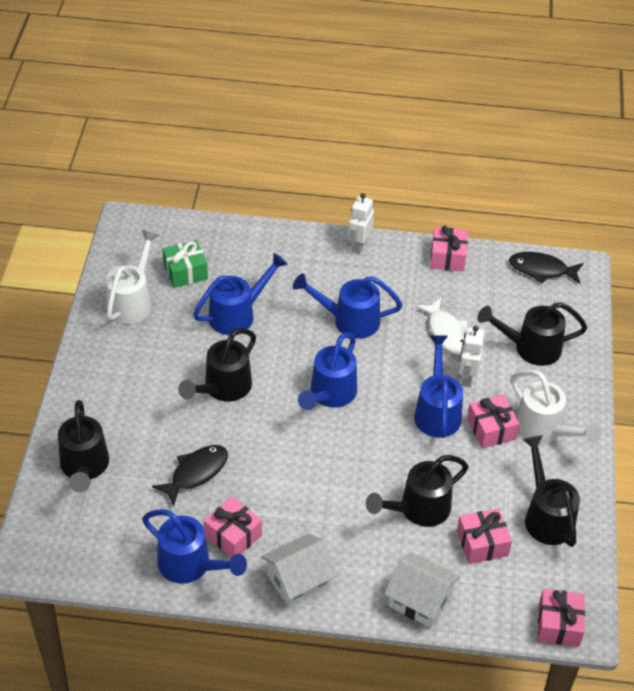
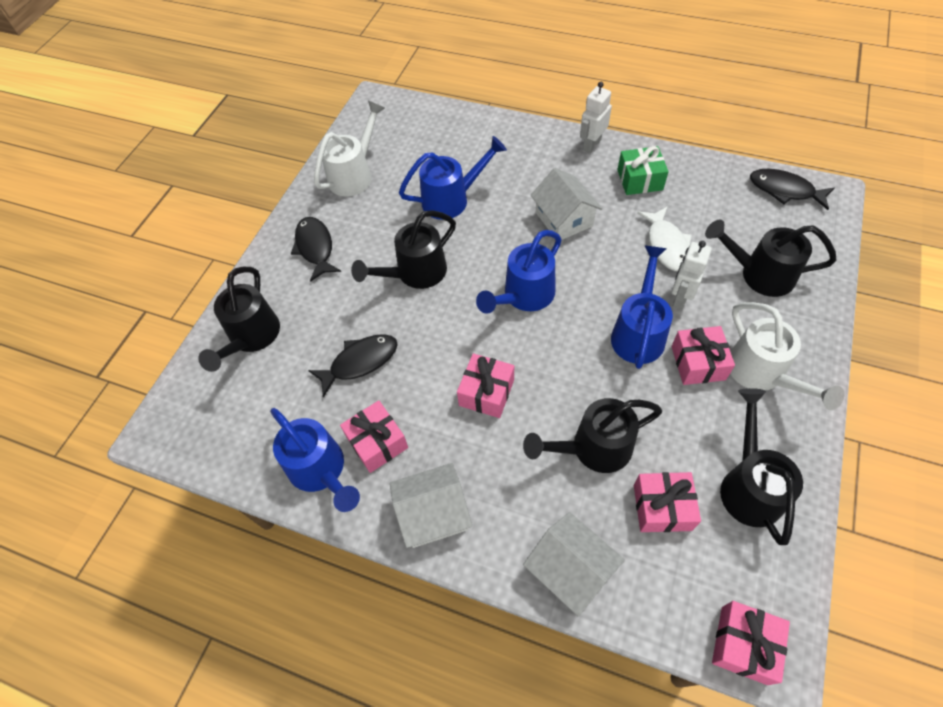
camera: 20 degrees right, 10 degrees up
green gift [162,240,208,288] -> green gift moved to [617,146,669,195]
blue watering can [293,273,402,339] -> white house [531,168,602,240]
pink gift [430,226,468,272] -> pink gift moved to [457,353,514,418]
none -> black fish [291,217,341,282]

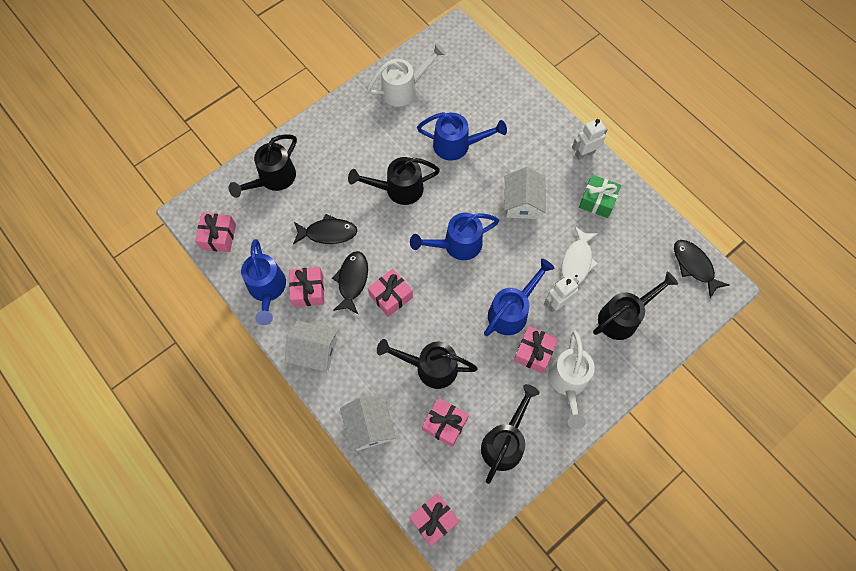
camera: 25 degrees right, 10 degrees up
black fish [291,217,341,282] -> black fish moved to [332,251,368,315]
black watering can [705,220,837,297] -> black watering can turned 105 degrees clockwise [593,272,678,340]
none -> pink gift [195,213,236,252]

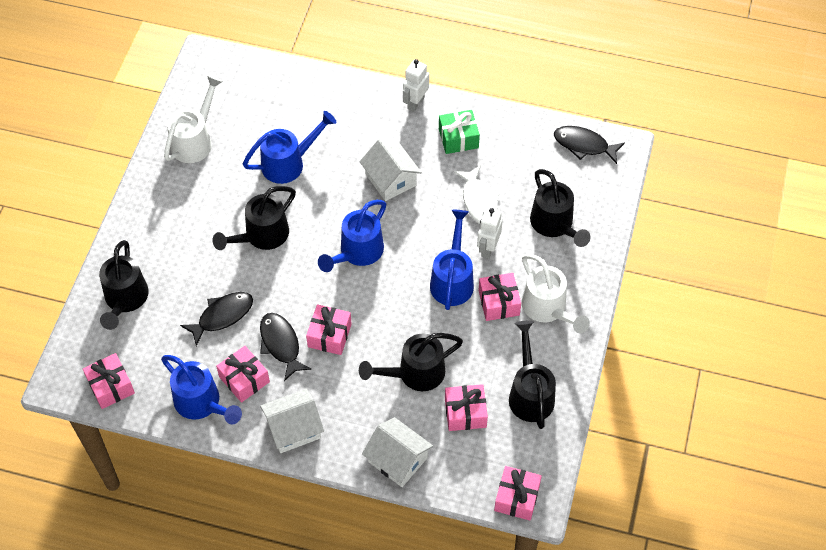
camera: 35 degrees left, 10 degrees down
black watering can [593,272,678,340] -> black watering can turned 135 degrees clockwise [530,169,590,247]

